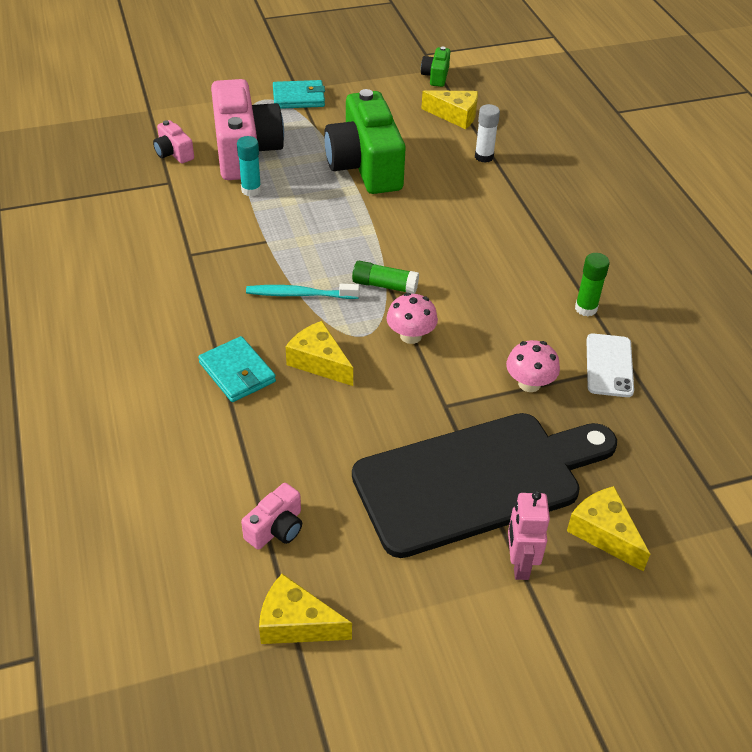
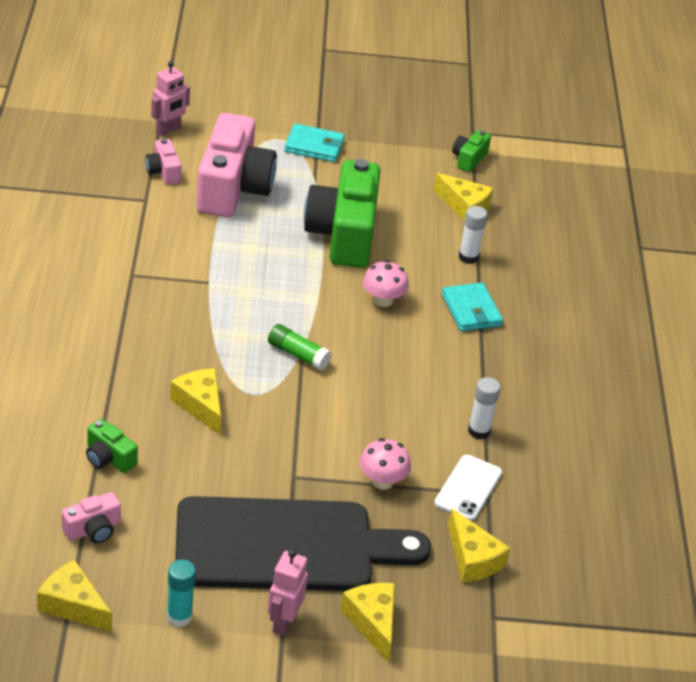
camera: 15 degrees right, 5 degrees down
turquoise wallet [198,336,276,402] -> turquoise wallet moved to [442,283,503,331]
turquoise glue stick [237,136,261,196] -> turquoise glue stick moved to [167,560,196,627]
turquoise toothbrush [246,284,359,299] -> none
pink mushroom [387,293,438,344] -> pink mushroom moved to [363,260,409,307]
green glue stick [575,253,610,316] -> white glue stick [468,377,501,440]
none -> green camera [86,419,138,473]
none -> pink robot [151,61,190,136]
none -> yellow cheese [448,508,510,583]

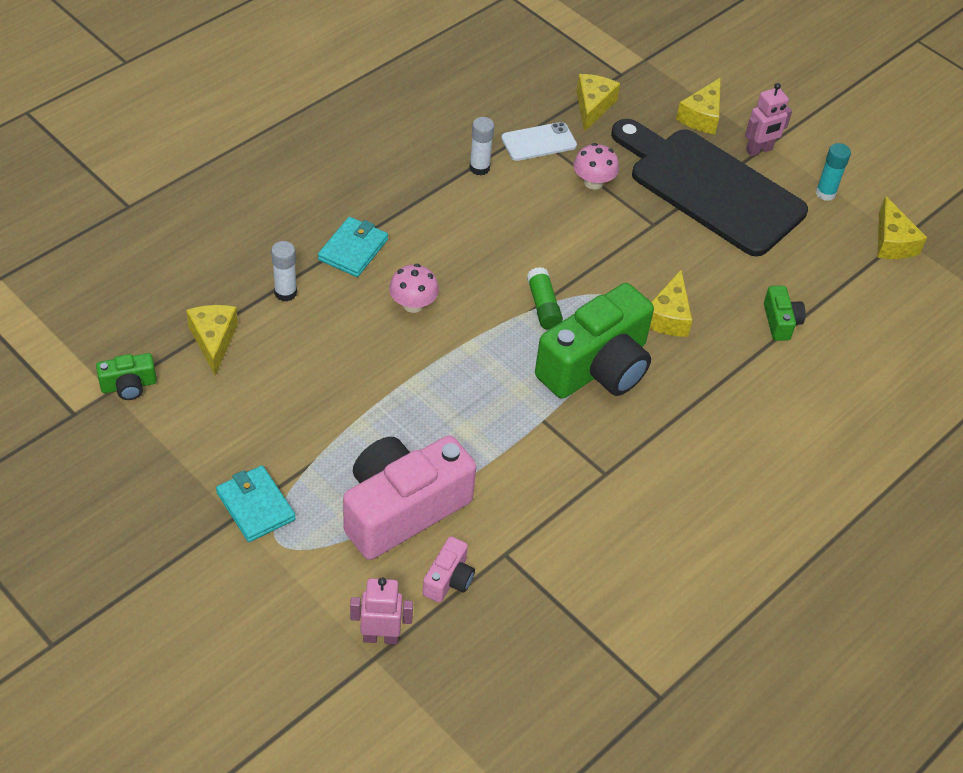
camera: 135 degrees left, 10 degrees up
pink camera [62,492,121,543] -> none
green camera [304,159,380,268] -> green camera moved to [535,283,654,399]

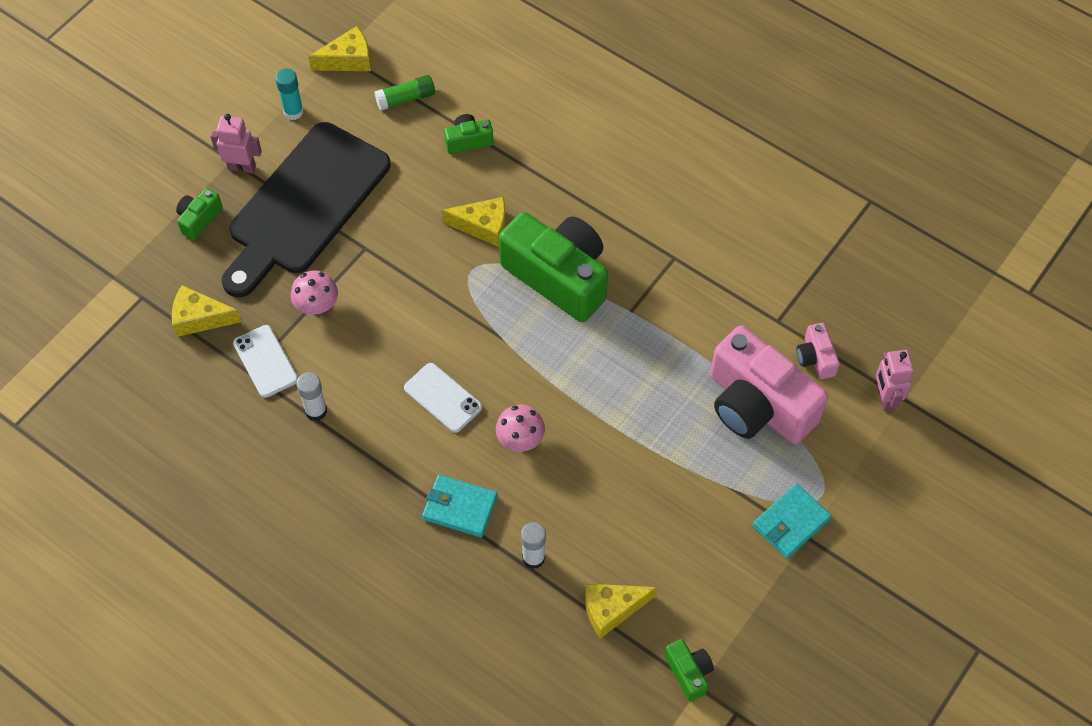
camera: 95 degrees left, 10 degrees up
pink camera [423,536,475,603] -> pink camera turned 120 degrees counterclockwise [797,323,840,379]
green glue stick [527,267,563,330] -> green glue stick moved to [374,75,435,111]
yellow cheese [676,77,721,134] -> green camera [176,188,223,240]
pink robot [745,83,792,156] -> pink robot turned 45 degrees counterclockwise [210,114,262,173]
none -> white phone [404,363,482,433]

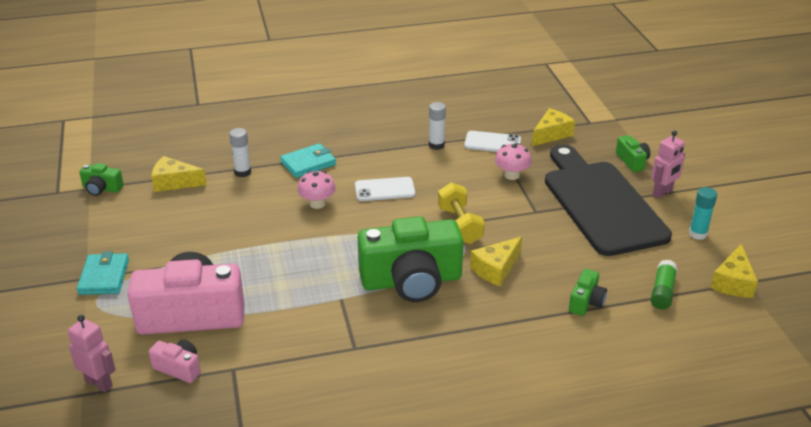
camera: 130 degrees right, 25 degrees down
yellow cheese [585,584,657,639] -> yellow cheese turned 105 degrees counterclockwise [151,156,207,192]
none -> yellow dumbbell [438,182,485,244]

